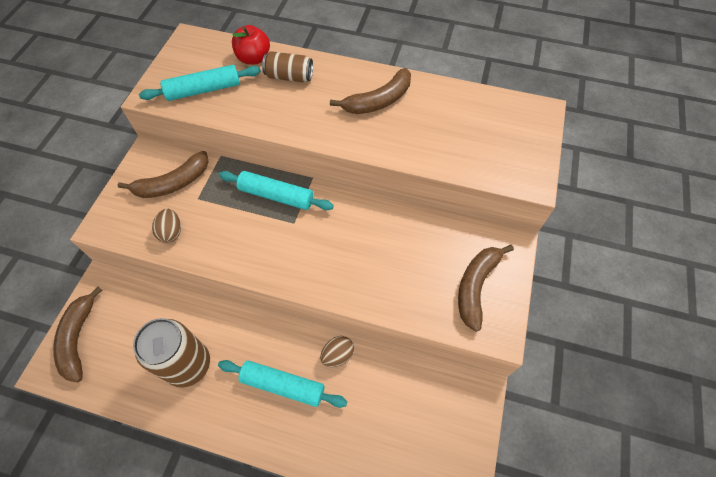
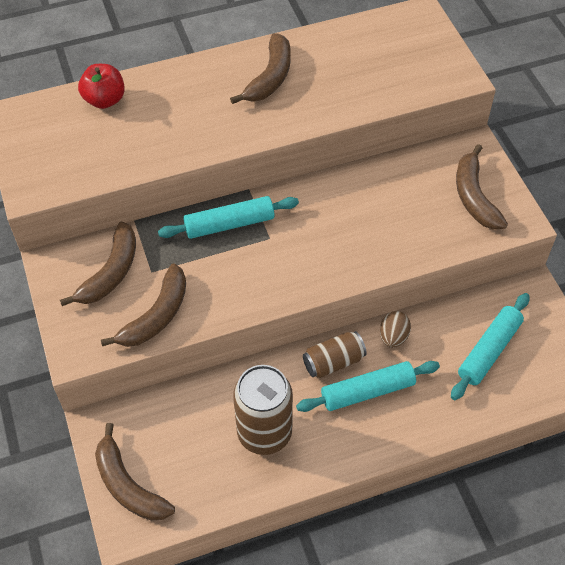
camera: 35 degrees left, 5 degrees down
turquoise rolling pin [139,65,261,101] -> turquoise rolling pin moved to [451,293,530,400]
brown egg [152,209,181,243] -> brown banana [101,263,186,347]
brown can [262,51,313,82] -> brown can moved to [303,331,367,378]

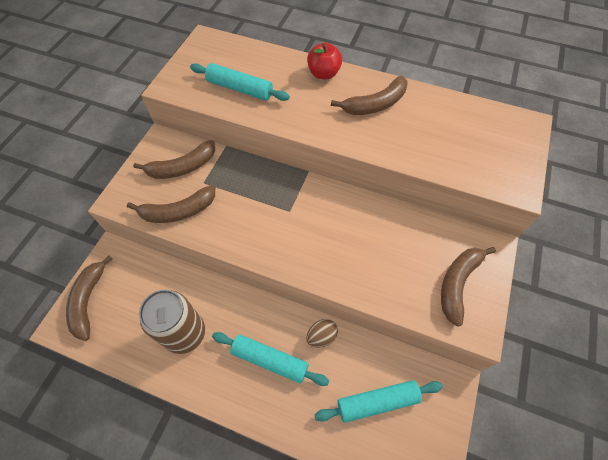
camera: 40 degrees right, 5 degrees up
red apple [78,64,125,109] -> red apple moved to [307,42,342,80]
turquoise rolling pin [158,196,299,239] -> turquoise rolling pin moved to [190,63,290,101]
brown can [303,331,367,378] -> none

